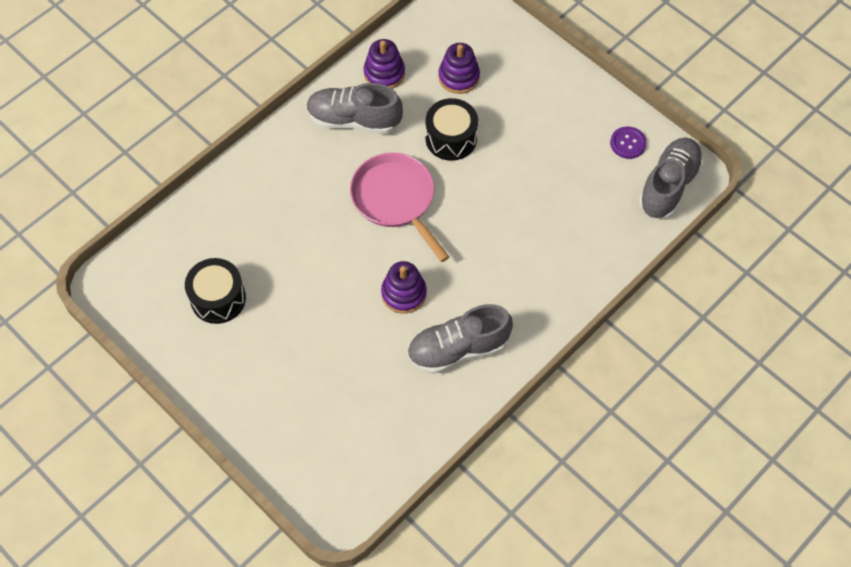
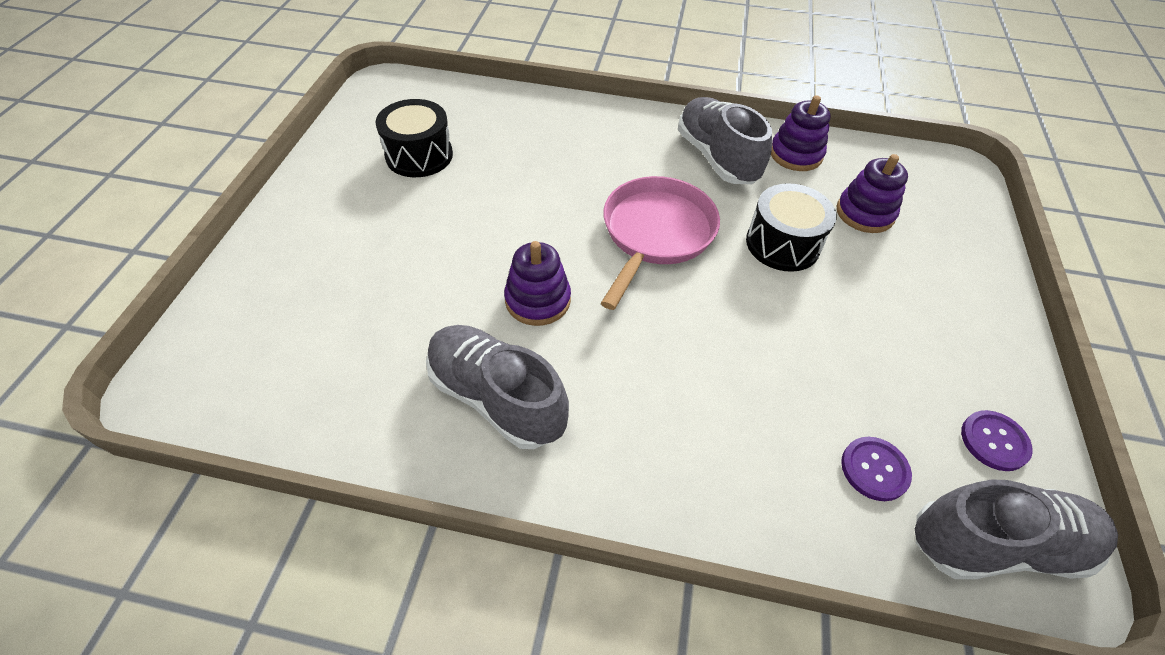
camera: 55 degrees right, 10 degrees down
none -> purple button [841,437,912,501]

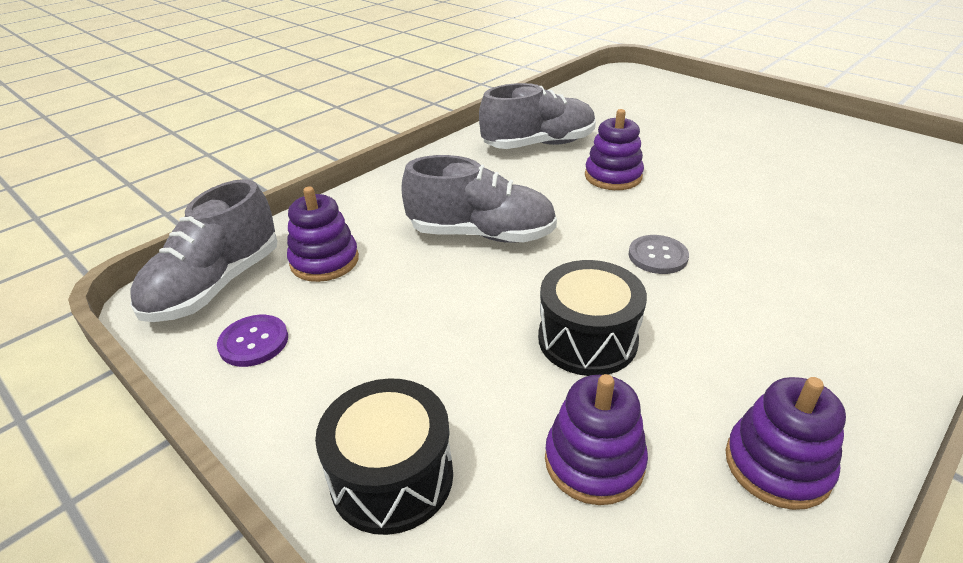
camera: 125 degrees right, 15 degrees down
black drum [376,99,453,177] -> black drum moved to [315,378,453,535]
pink pan [601,176,720,310] -> grey button [629,235,689,274]
grey shoe [678,97,772,184] -> grey shoe moved to [402,155,557,243]
purple button [841,437,912,501] -> purple stacking toy [287,186,359,282]

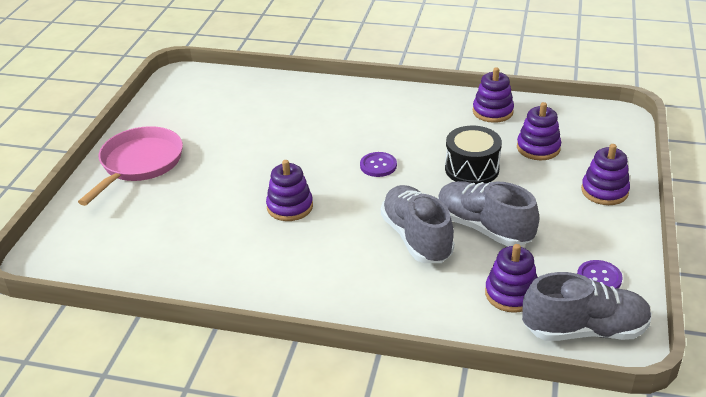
camera: 120 degrees left, 0 degrees up
black drum [315,378,453,535] -> purple stacking toy [581,144,630,205]
grey shoe [479,83,596,149] -> grey shoe moved to [438,181,539,247]
grey button [629,235,689,274] -> purple button [360,152,397,177]
none -> pink pan [78,126,183,206]

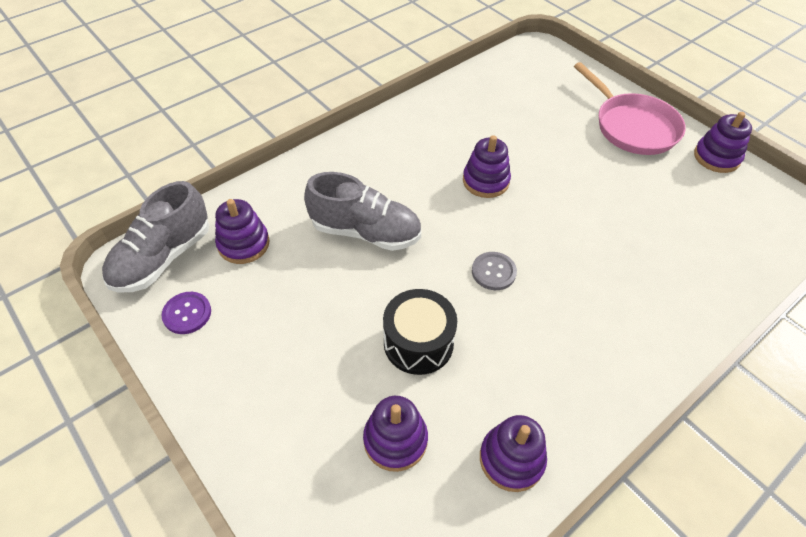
camera: 125 degrees right, 15 degrees up
purple button [360,152,397,177] -> grey button [472,252,517,290]
grey shoe [438,181,539,247] -> none
purple stacking toy [581,144,630,205] -> purple stacking toy moved to [694,112,752,173]

